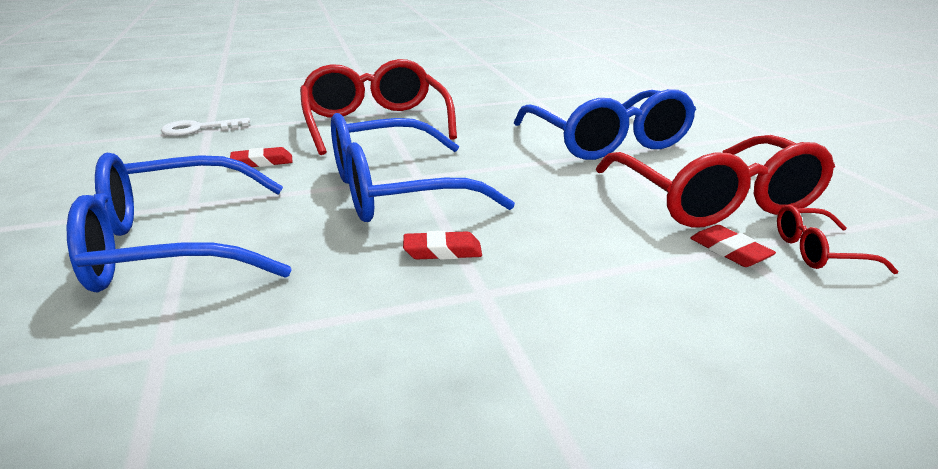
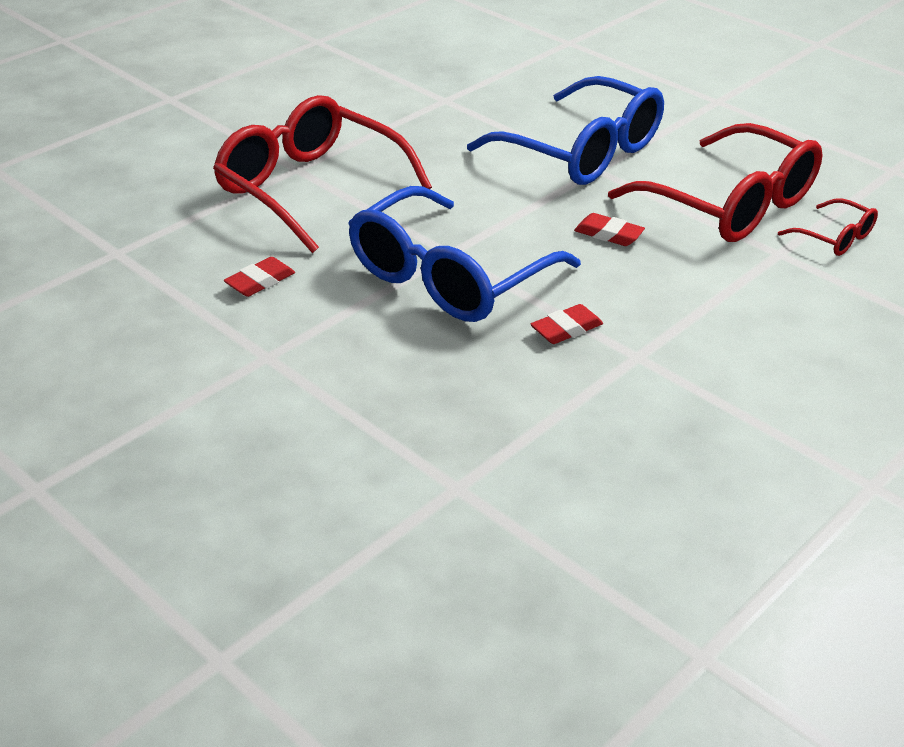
camera: 30 degrees left, 10 degrees up
blue glasses [67,153,292,292] -> none
white key [161,118,250,136] -> none
red eraser [690,225,776,267] -> red eraser moved to [574,213,645,246]
red glasses [777,205,898,274] -> red glasses turned 105 degrees counterclockwise [778,198,878,256]

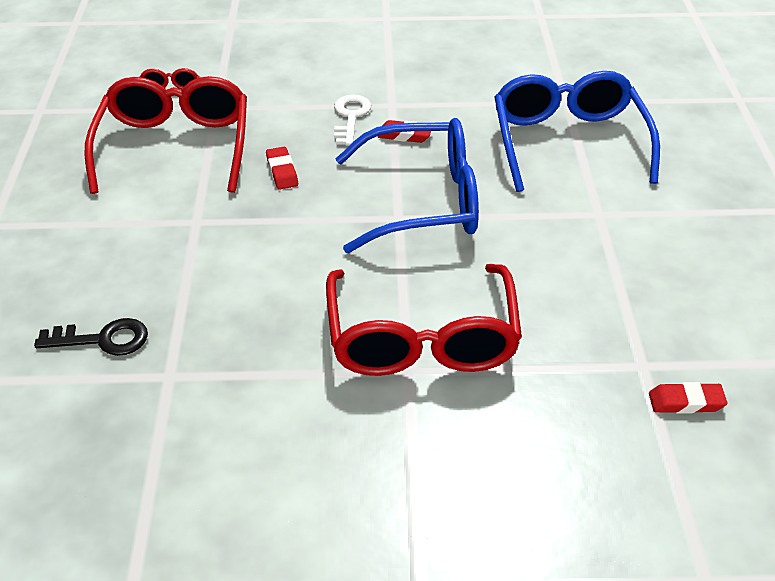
camera: 135 degrees left, 5 degrees up
red eraser [224,257,295,297] -> red eraser moved to [649,382,728,414]
blue glasses [467,76,664,185] -> blue glasses moved to [494,71,660,192]
none -> black key [34,318,148,356]
none -> white key [334,95,371,146]

